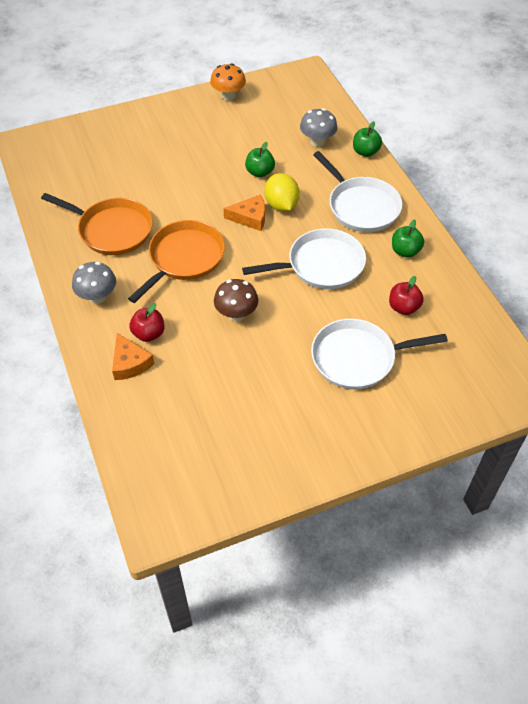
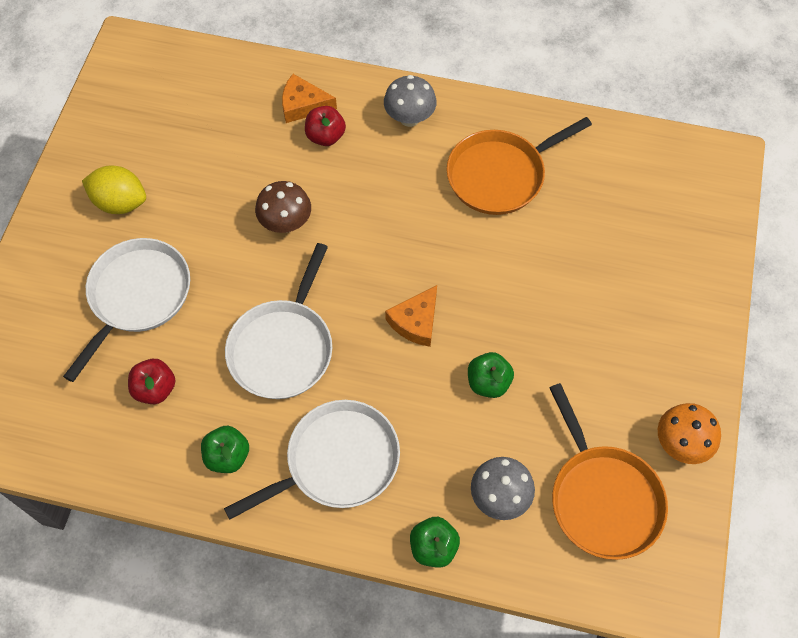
camera: 125 degrees right, 10 degrees up
orange pan [128,220,225,303] -> orange pan moved to [550,383,668,560]
yellow lemon [265,173,300,212] -> yellow lemon moved to [82,165,146,214]
white pan [313,151,402,232] -> white pan turned 150 degrees clockwise [224,400,400,519]

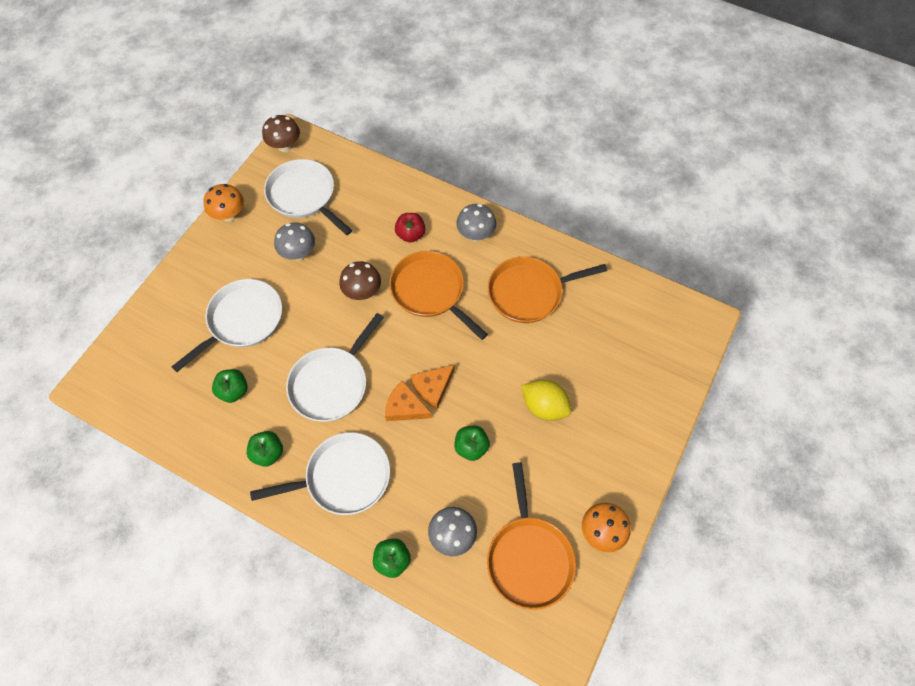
camera: 15 degrees right, 0 degrees up
yellow lemon [82,165,146,214] -> yellow lemon moved to [521,380,571,421]
red apple [128,359,176,404] -> green apple [212,369,248,403]
orange cheese [282,74,337,123] -> orange cheese moved to [385,380,432,421]
none -> orange mushroom [204,184,244,222]
none -> brown mushroom [262,115,300,152]
none -> white pan [264,159,352,235]
none -> grey mushroom [274,222,315,260]
none -> orange pan [389,251,488,340]

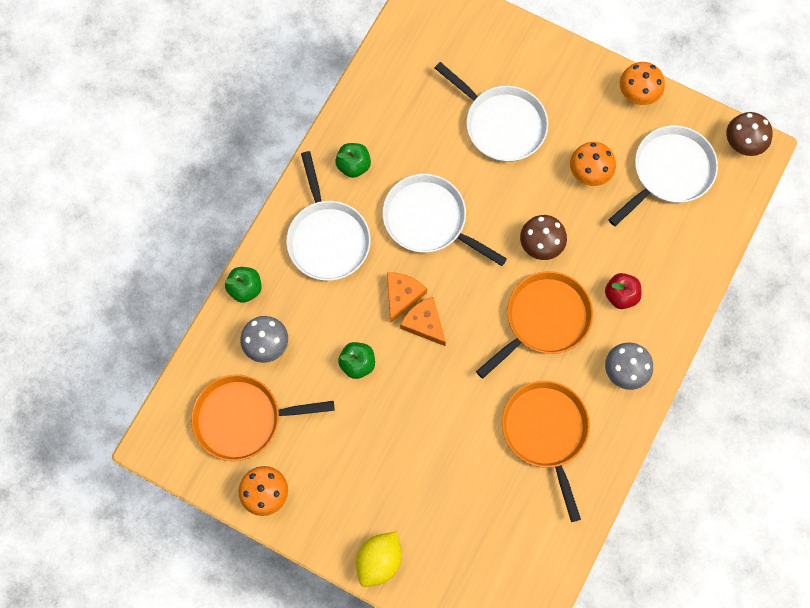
camera: 90 degrees right, 10 degrees up
green apple [212,369,248,403] -> none
grey mushroom [274,222,315,260] -> orange mushroom [570,142,616,186]
yellow lemon [521,380,571,421] -> yellow lemon moved to [356,532,402,587]

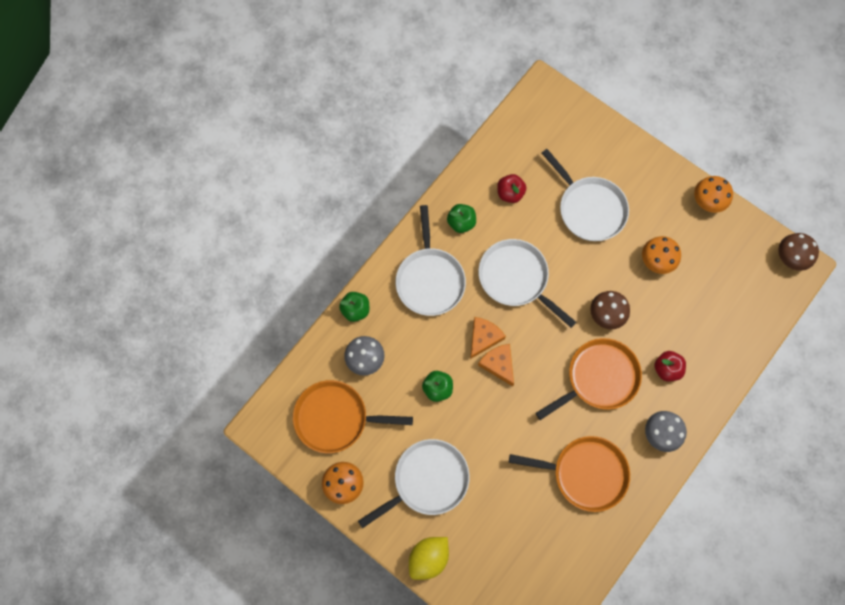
camera: 10 degrees right, 0 degrees up
orange pan [502,381,590,522] -> orange pan turned 105 degrees clockwise [509,436,630,512]
white pan [609,126,718,226] -> white pan moved to [358,439,470,528]
none -> red apple [497,174,527,203]

